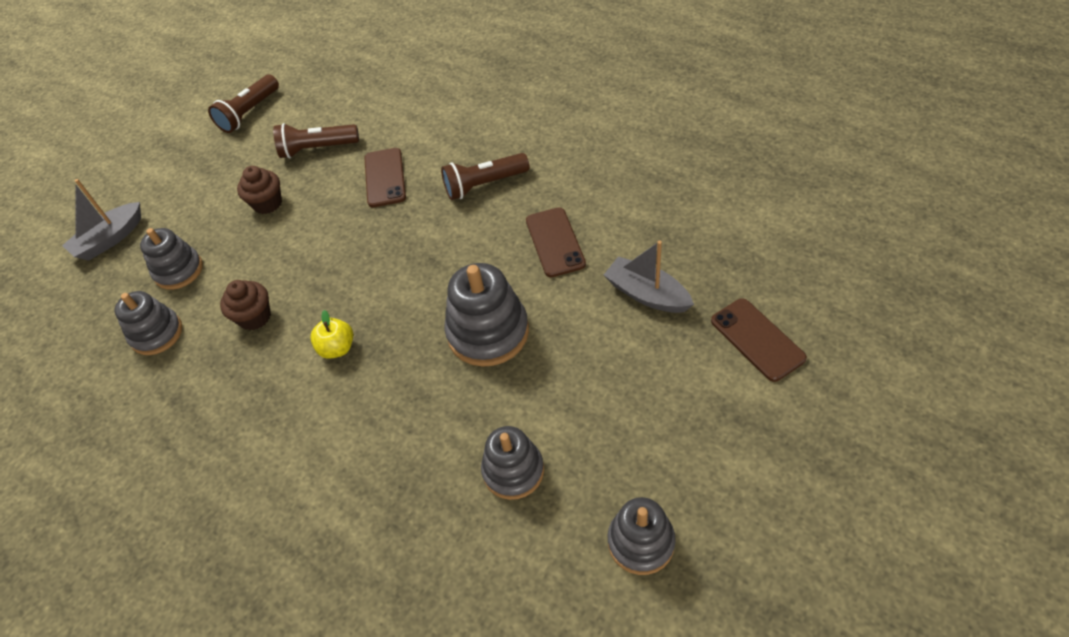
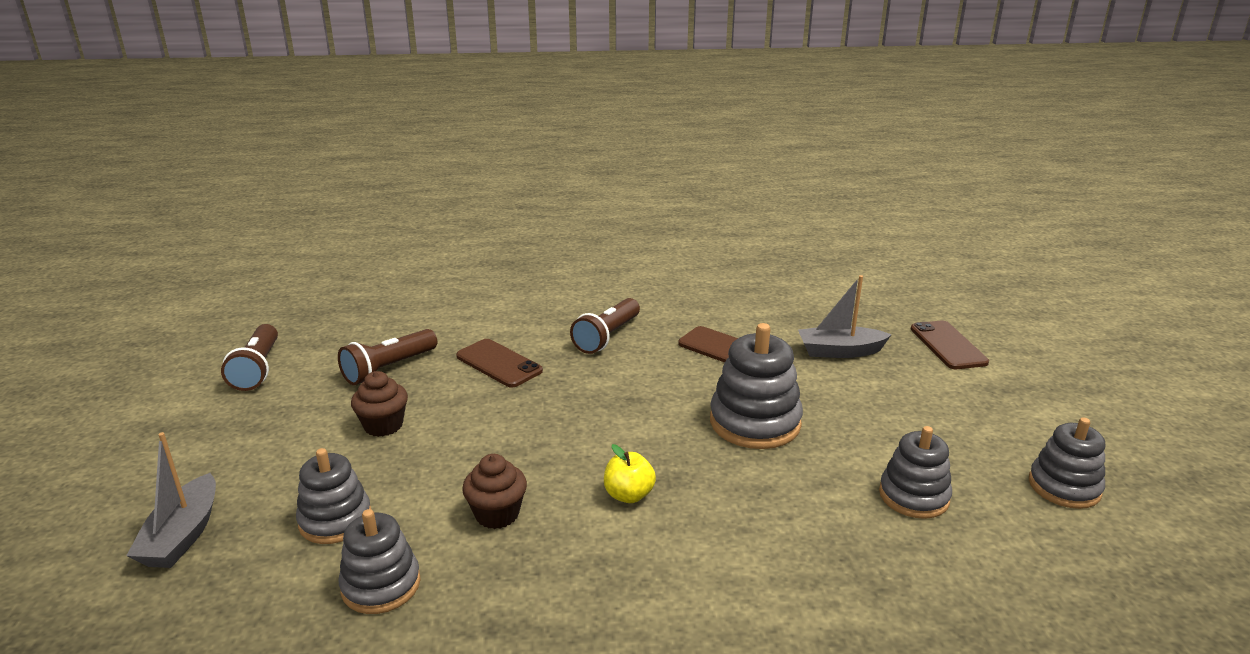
camera: 45 degrees left, 25 degrees down
brown phone [711,298,807,382] -> brown phone turned 60 degrees clockwise [911,321,989,369]

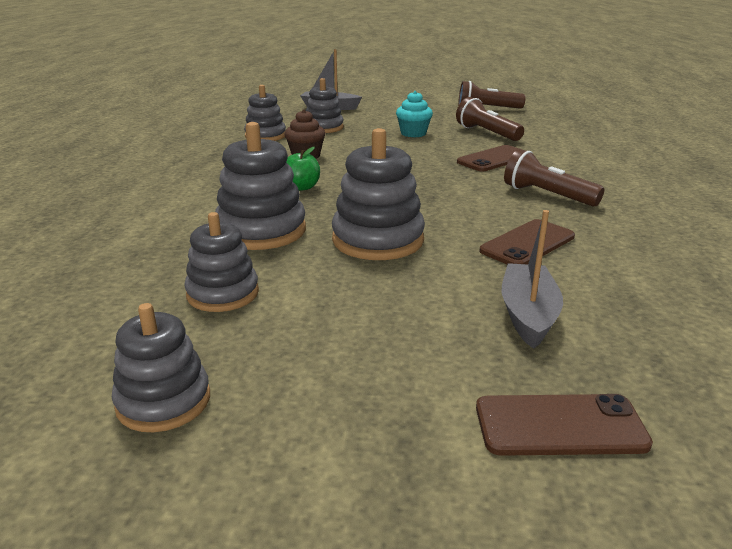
camera: 100 degrees right, 0 degrees up
brown cupcake [351,371,408,437] -> turquoise cupcake [396,91,433,137]
yellow apple [604,444,656,503] -> green apple [286,147,320,191]
none -> grey stacking toy [215,122,306,250]

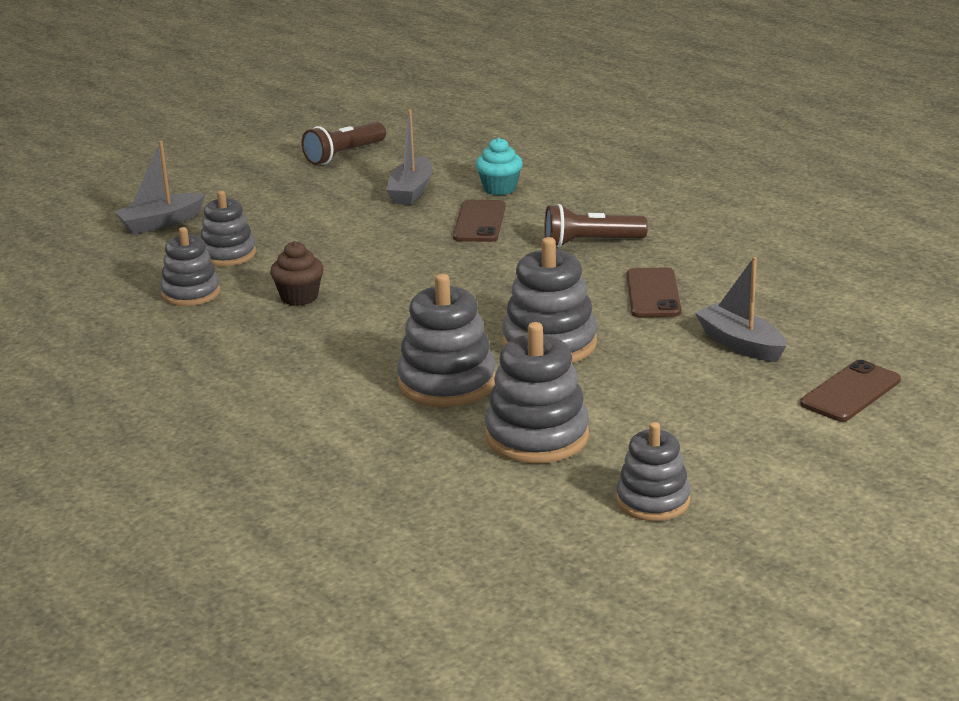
camera: 45 degrees left, 0 degrees up
grey stacking toy [184,212,259,312] -> grey stacking toy [485,322,589,464], size x1.51
green apple [286,147,320,191] -> none
turquoise cupcake [396,91,433,137] -> turquoise cupcake moved to [476,137,523,195]
brown flashlight [456,97,524,141] -> grey boat [386,109,432,205]

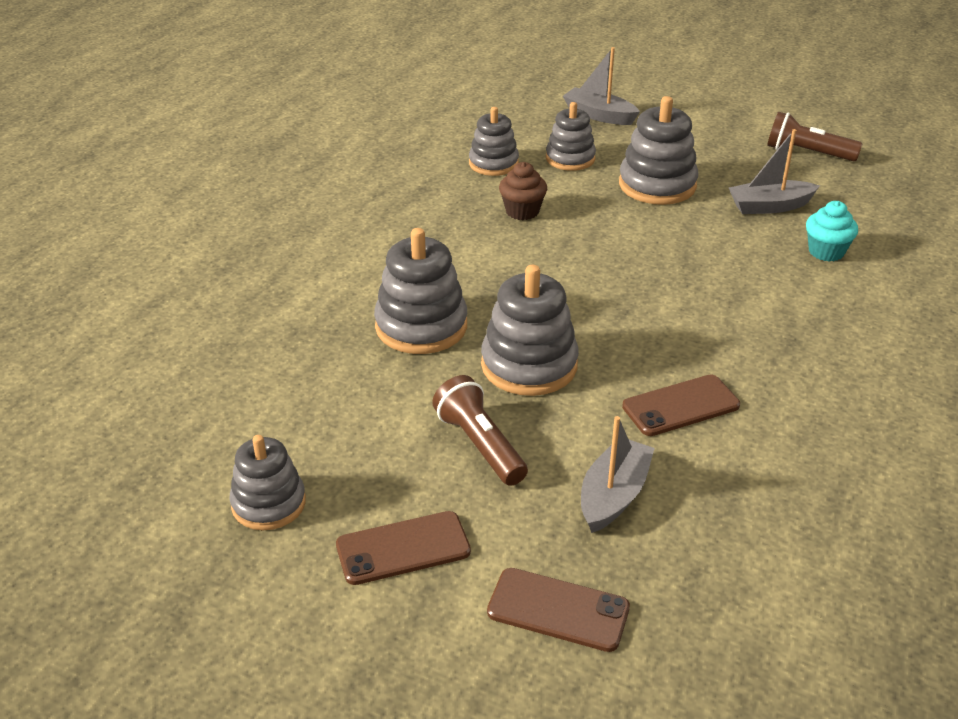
camera: 65 degrees right, 10 degrees up
brown phone [453,200,506,242] -> brown phone moved to [336,511,471,585]
grey stacking toy [485,322,589,464] -> grey stacking toy moved to [619,96,698,205]
brown flashlight [544,204,648,247] -> brown flashlight moved to [432,375,528,486]

